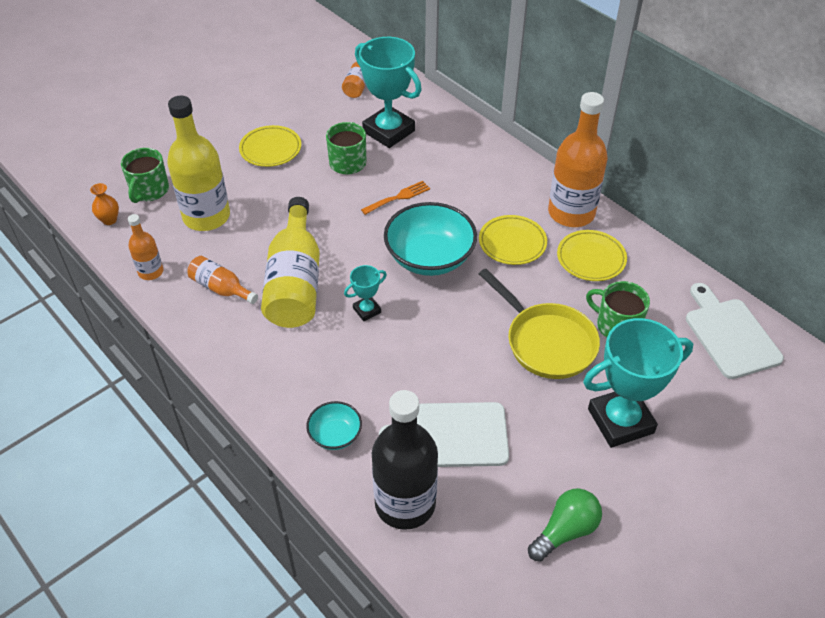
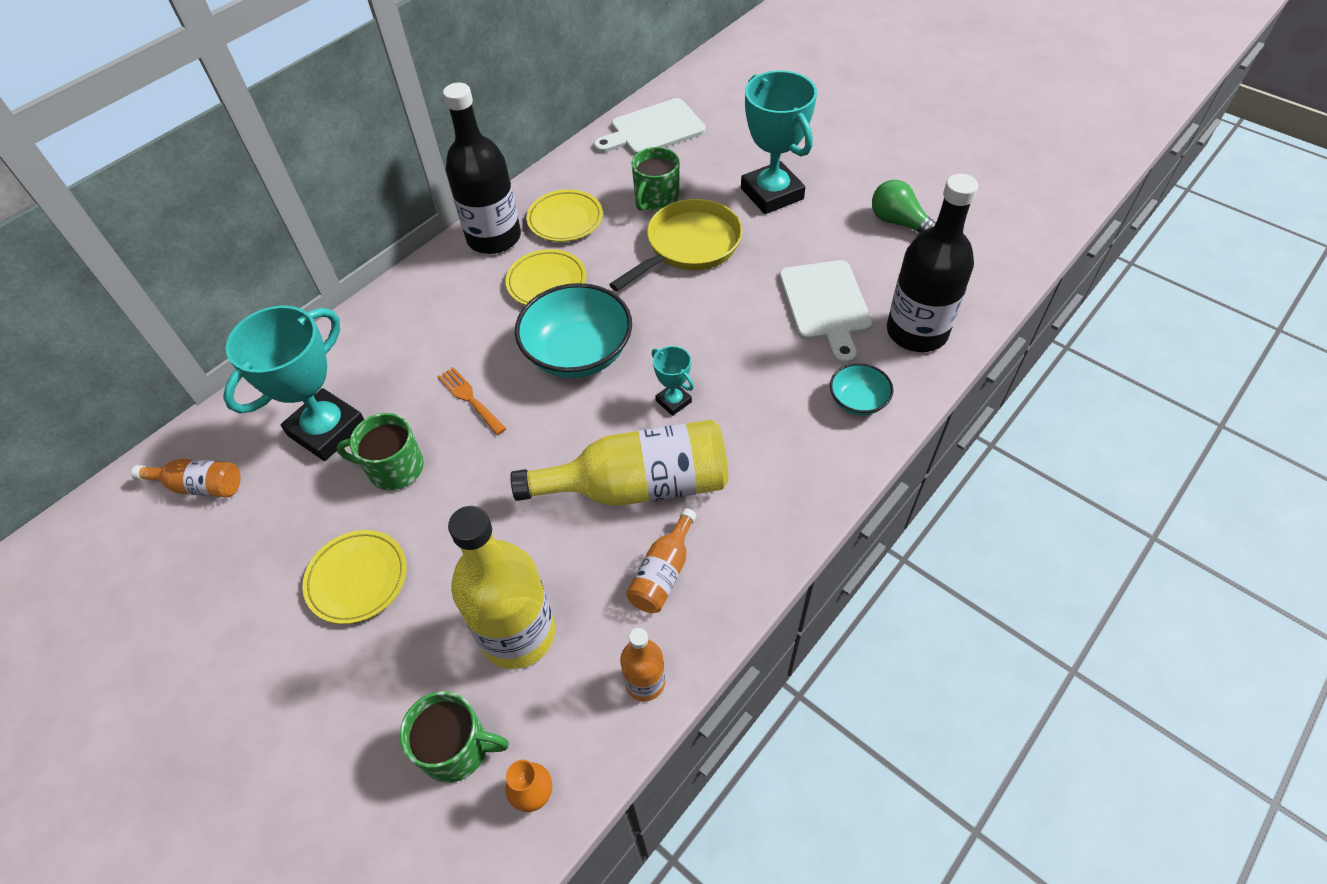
camera: 95 degrees left, 5 degrees up
orange bottle [548,92,608,227] -> black bottle [443,83,521,254]

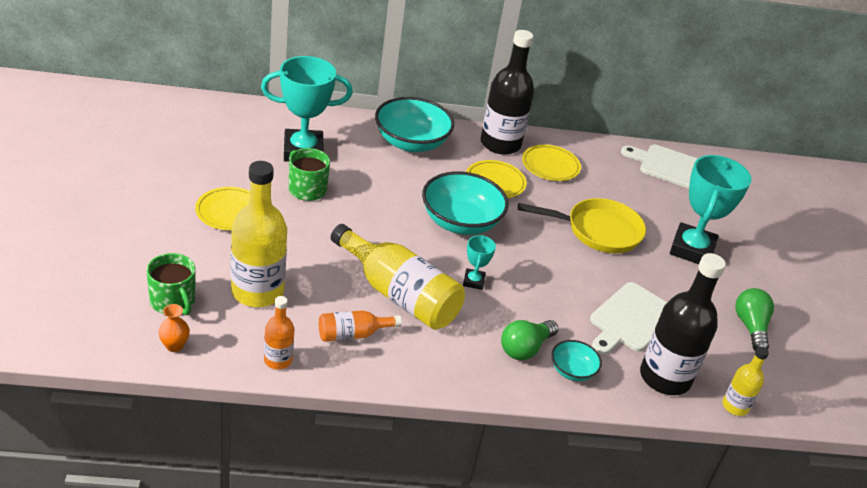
camera: 40 degrees right, 15 degrees down
orange bottle [131,459,241,497] -> none
orange fork [438,367,507,435] -> none
green mug [631,147,680,211] -> none
none -> turquoise bowl [375,97,454,152]
none -> green light bulb [501,320,559,360]
none -> yellow bottle [722,347,769,416]

